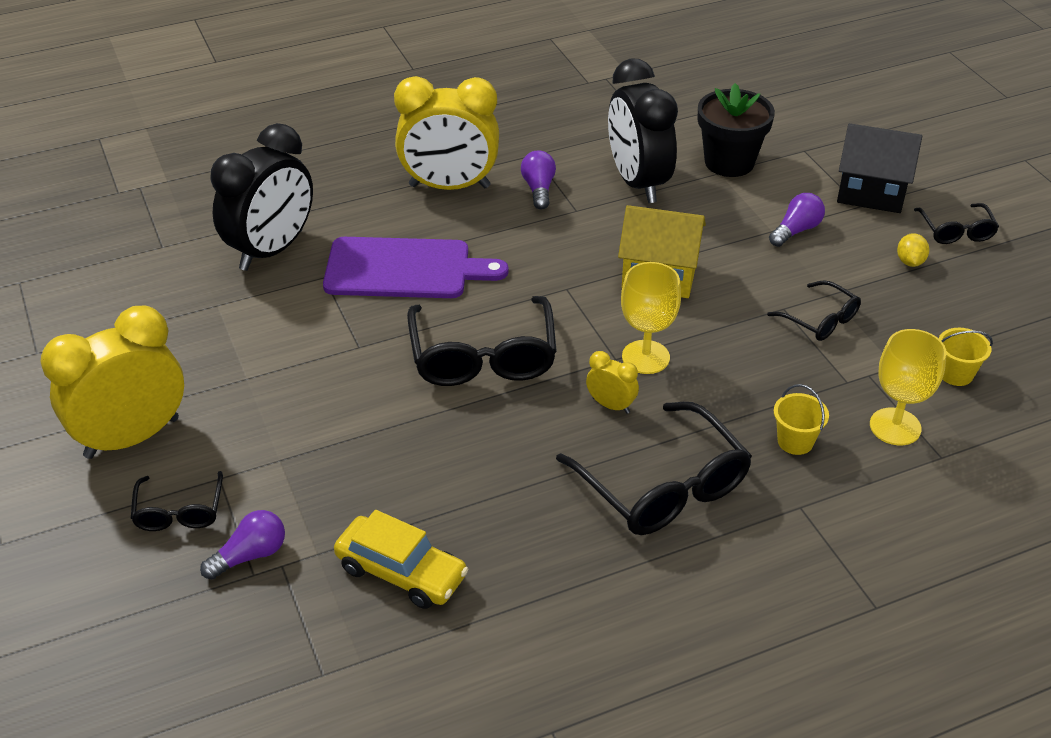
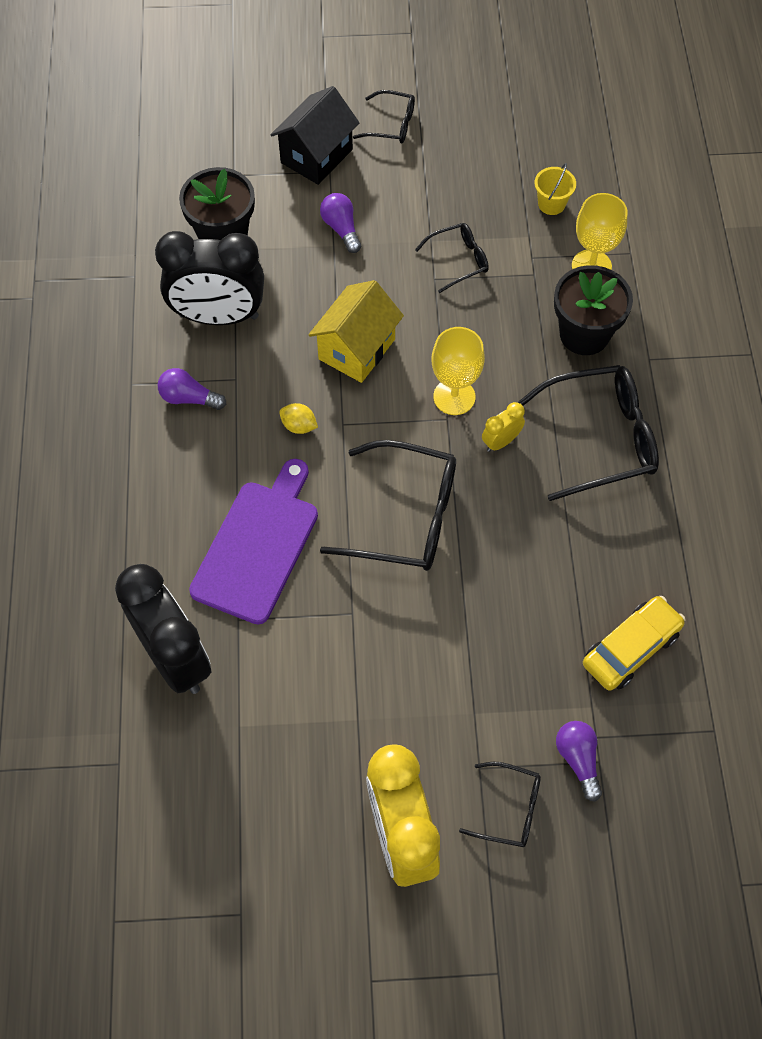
camera: 70 degrees left, 20 degrees up
yellow clock [394,76,499,190] -> none
yellow bucket [774,384,829,455] -> black flower pot [554,265,633,355]
yellow lemon [897,233,929,267] -> yellow lemon moved to [279,403,318,434]

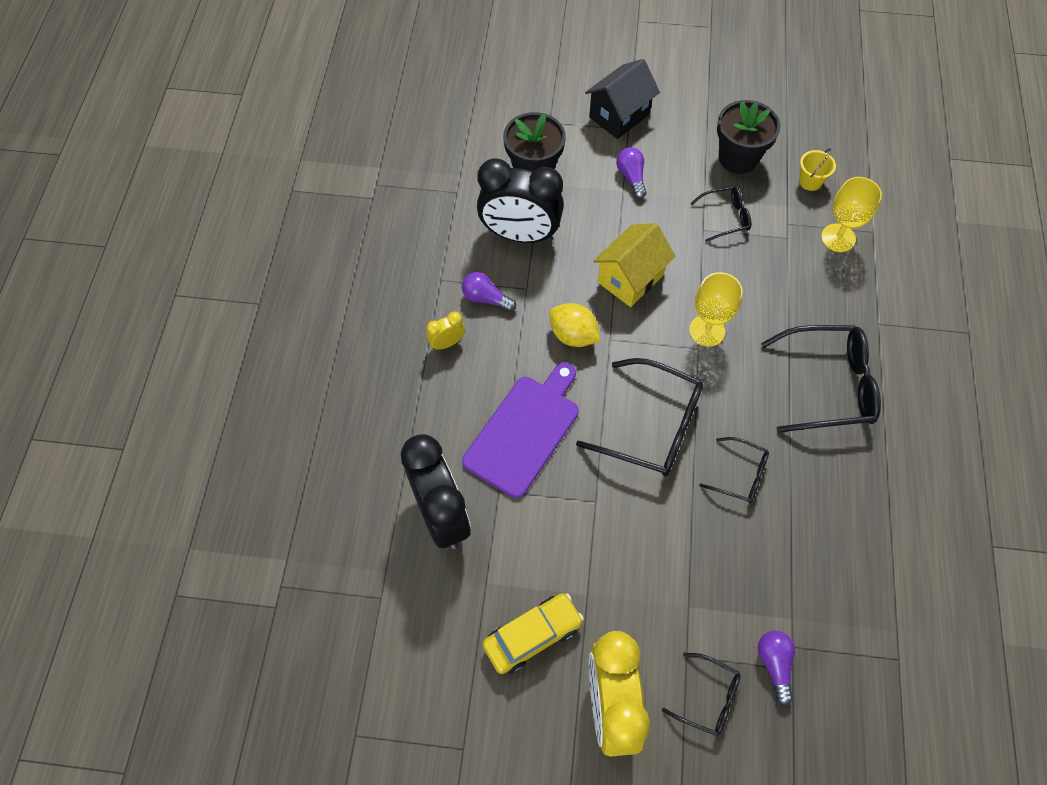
camera: 10 degrees right, 0 degrees up
yellow lemon [279,403,318,434] -> yellow lemon [549,303,600,347], size x1.65
black glasses [353,90,415,143] -> black glasses moved to [699,437,769,503]
yellow clock [482,402,525,452] -> yellow clock moved to [426,311,465,350]
black flower pot [554,265,633,355] -> black flower pot moved to [717,100,781,174]
yellow car [583,596,685,691] -> yellow car moved to [483,593,584,674]

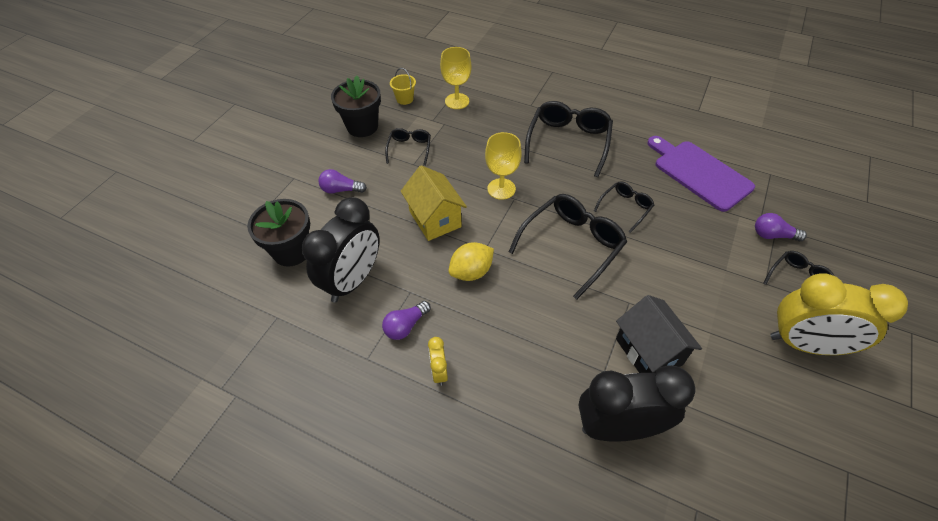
camera: 70 degrees left, 10 degrees down
purple cutting board [462,362,579,498] -> purple cutting board moved to [647,136,755,212]
yellow car [483,593,584,674] -> none
black house [585,59,660,139] -> black house moved to [616,295,702,373]

